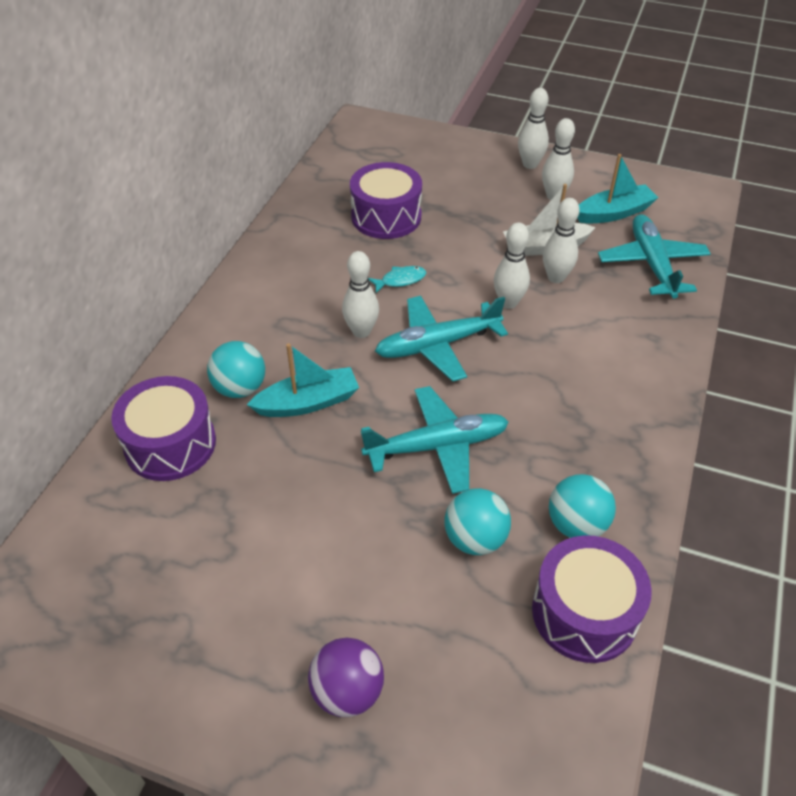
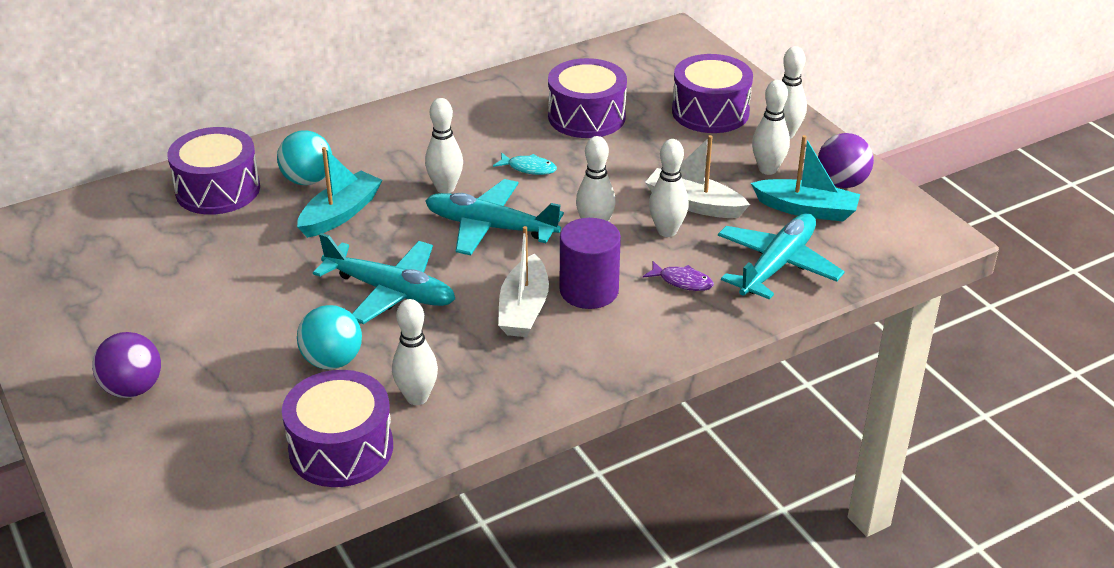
camera: 40 degrees right, 10 degrees down
turquoise boat [247,343,359,417] -> turquoise boat turned 75 degrees counterclockwise [297,147,382,238]
turquoise ball [549,474,616,538] -> white bowling pin [392,299,438,405]
none -> white boat [498,226,549,337]
none -> purple cylinder [560,218,621,309]
none -> purple fish [643,261,714,291]
none -> purple drum [672,54,753,133]
none -> purple ball [818,133,874,188]

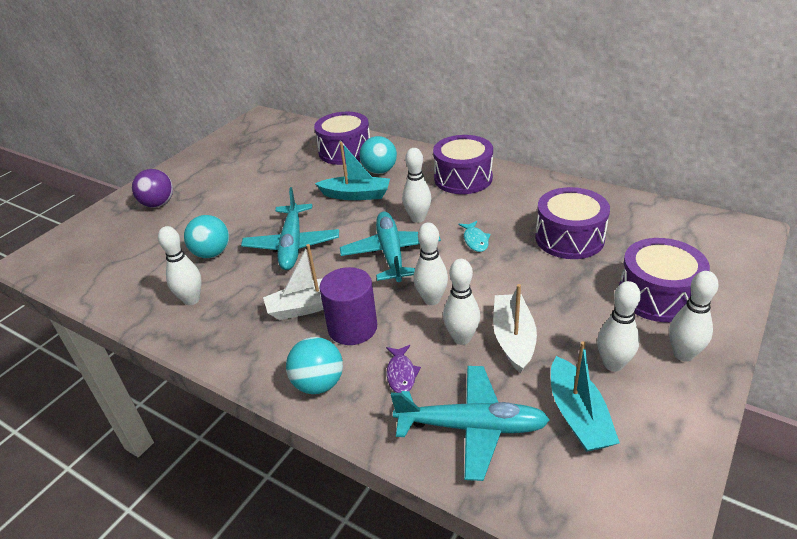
camera: 65 degrees right, 0 degrees up
purple drum [282,370,393,487] -> purple drum moved to [433,135,493,194]
purple ball [818,133,874,188] -> none
none -> turquoise ball [286,337,343,394]

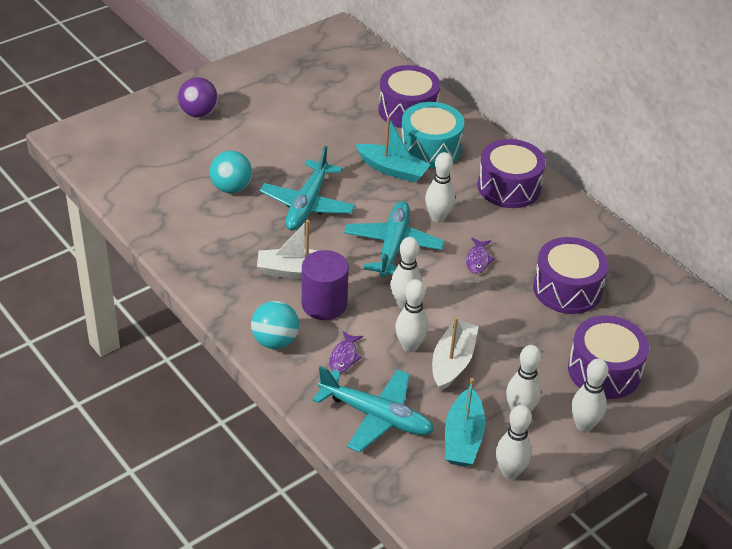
camera: 15 degrees right, 5 degrees up
white bowling pin [158,226,202,305] -> white bowling pin moved to [496,405,532,479]
turquoise ball [359,136,397,174] -> turquoise drum [401,102,464,168]
turquoise fish [458,221,491,252] -> purple fish [466,238,495,274]

